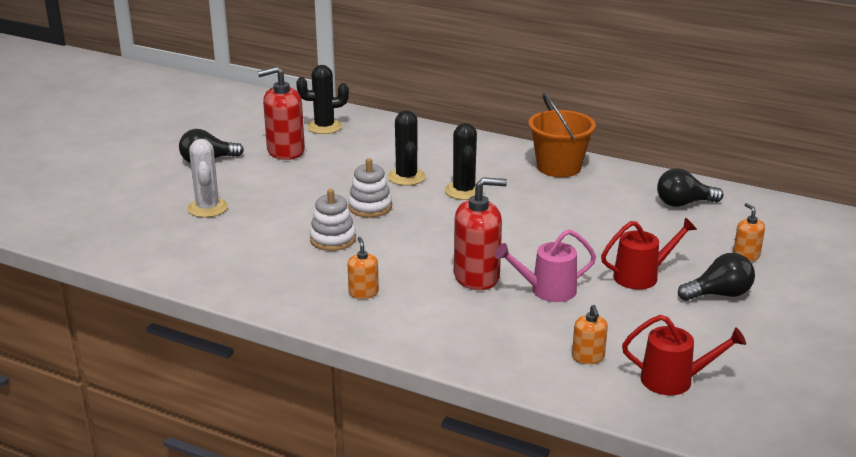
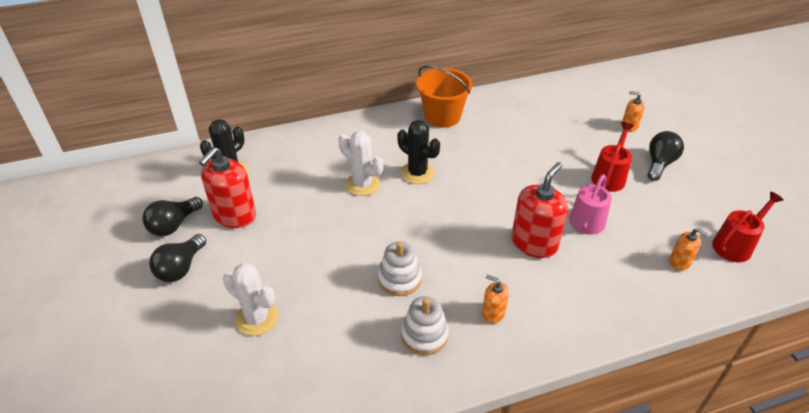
camera: 45 degrees left, 15 degrees up
white stacking toy [348,158,392,218] -> white stacking toy moved to [401,296,449,355]
black cactus [388,110,426,186] -> white cactus [338,131,383,196]
black light bulb [657,168,723,207] -> black light bulb moved to [143,197,203,236]

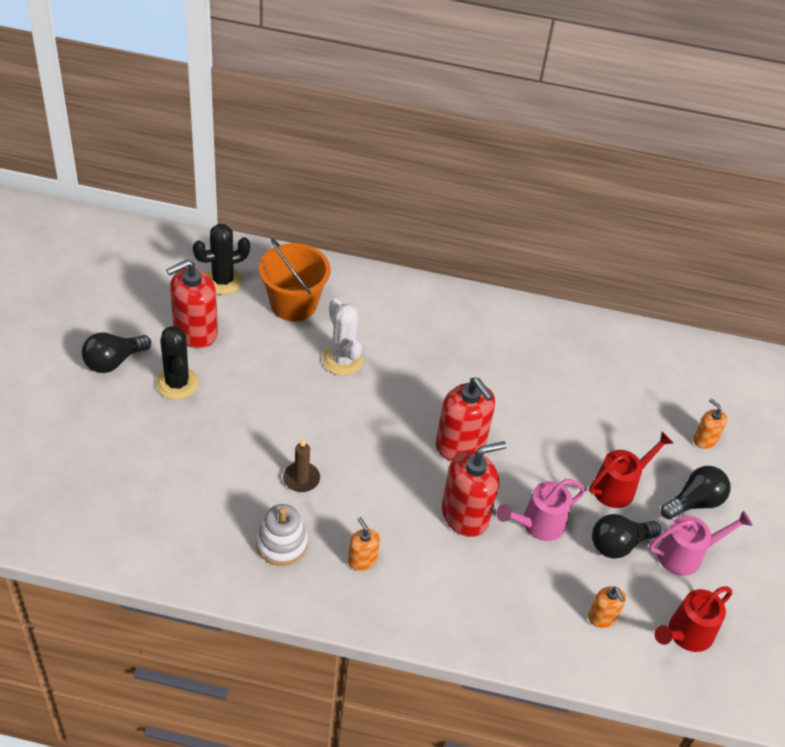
camera: 25 degrees right, 5 degrees up
black light bulb [143,197,203,236] -> black light bulb moved to [592,514,661,559]
white cactus [223,263,278,336] -> none
white stacking toy [378,242,422,296] -> brown candle [283,438,320,492]
black cactus [397,120,440,184] -> black cactus moved to [156,326,199,400]
orange bucket [416,65,472,128] -> orange bucket moved to [259,238,331,321]
red watering can [712,192,784,262] -> red watering can turned 150 degrees clockwise [654,586,732,652]
none -> red soap dispenser [436,378,495,461]
none -> pink watering can [649,510,752,576]

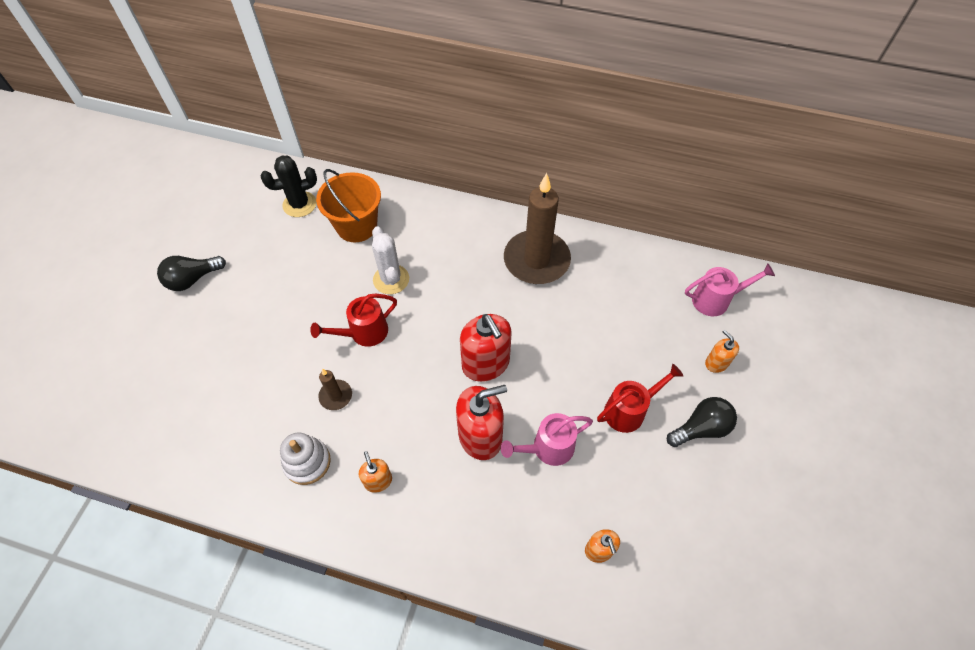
camera: 10 degrees right, 10 degrees up
black cactus [156,326,199,400] -> none
red soap dispenser [166,259,218,348] -> none
black light bulb [592,514,661,559] -> none
pink watering can [649,510,752,576] -> pink watering can moved to [685,264,775,316]
red watering can [654,586,732,652] -> red watering can moved to [310,294,397,347]
none -> brown candle [504,173,571,284]

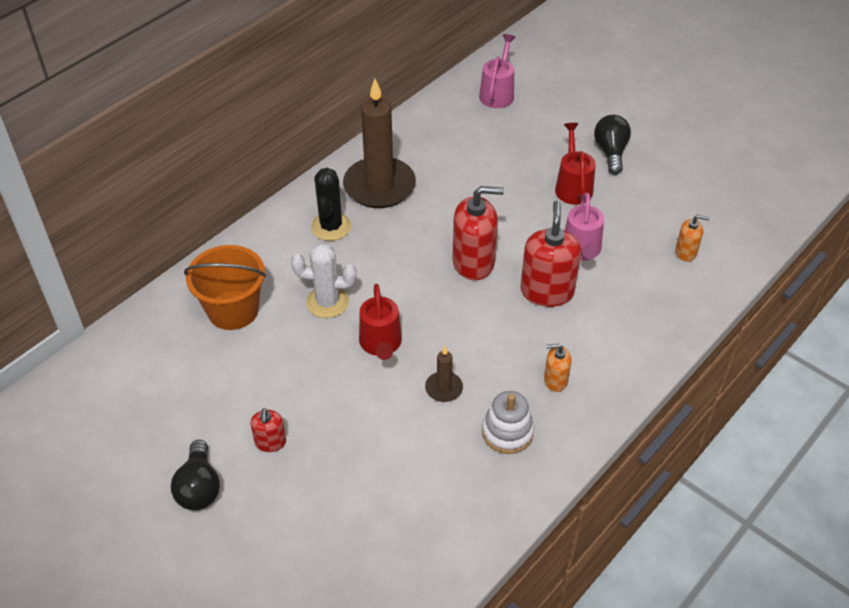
camera: 65 degrees left, 10 degrees down
black cactus [261,155,317,217] -> black cactus moved to [311,168,351,241]
orange soap dispenser [705,330,739,373] -> none
none -> red soap dispenser [250,408,286,452]

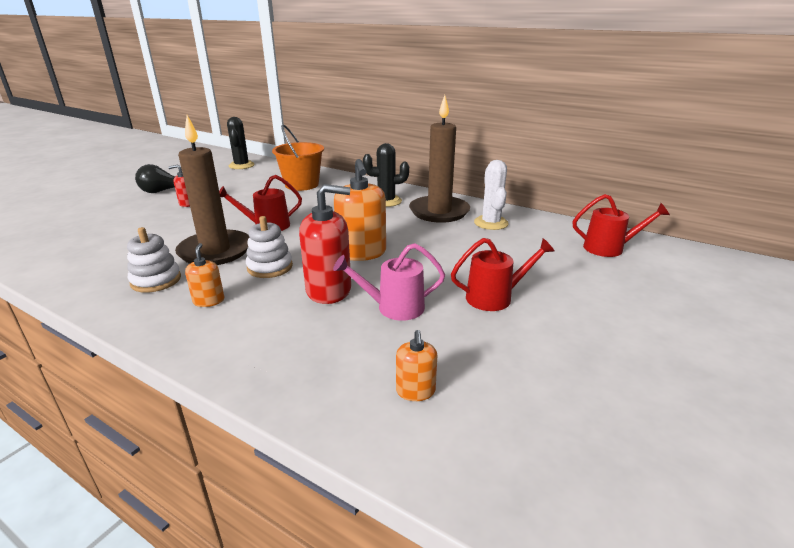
camera: 80 degrees right, 20 degrees down
white cactus [291,243,357,318] -> white cactus moved to [474,160,509,230]
brown candle [425,346,463,402] -> brown candle [175,115,250,265], size x2.26
red soap dispenser [453,186,504,280] -> orange soap dispenser [334,159,386,261]
pink watering can [479,34,516,108] -> red watering can [573,194,670,257]
black light bulb [594,115,631,175] -> none
none -> black cactus [227,117,255,169]
none -> white stacking toy [246,216,293,278]

